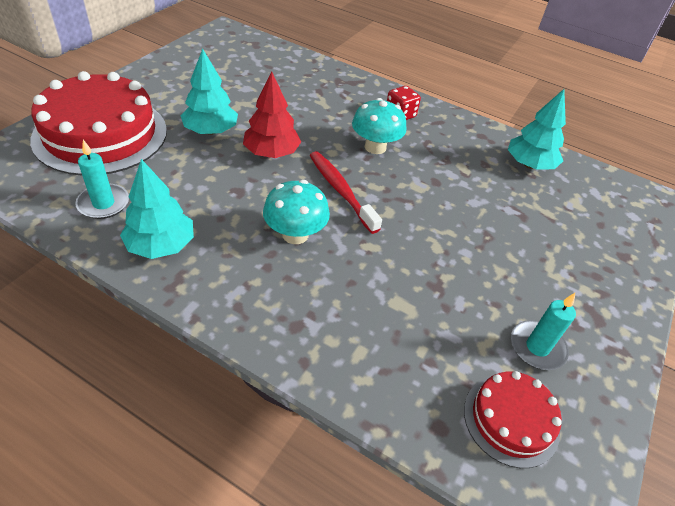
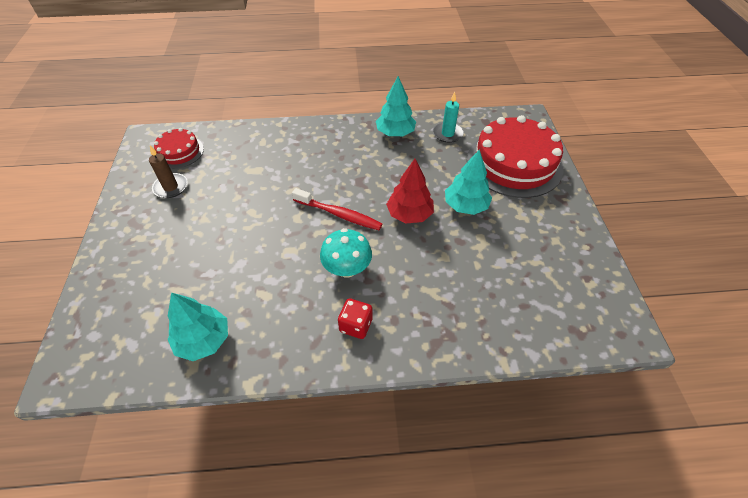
camera: 150 degrees right, 5 degrees up
turquoise mushroom [263,180,330,244] -> none
turquoise candle [511,293,576,370] -> brown candle [149,146,188,198]

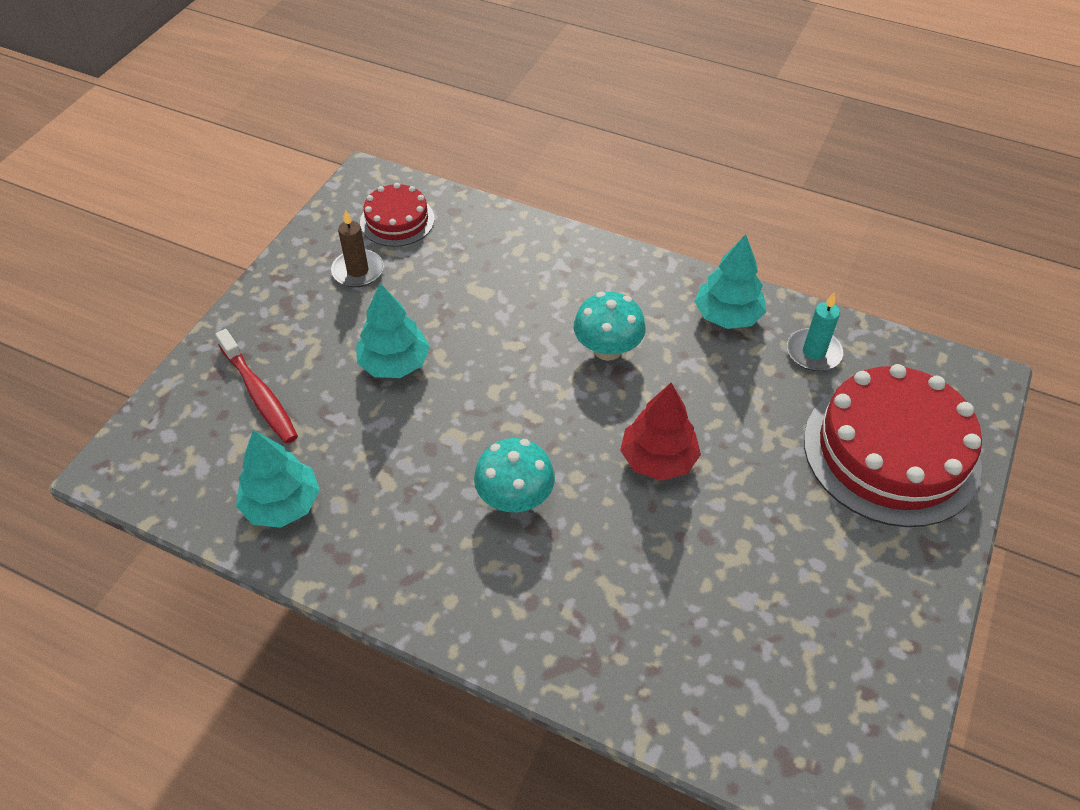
camera: 30 degrees right, 0 degrees up
red toothbrush [292,188,382,230] -> red toothbrush moved to [215,329,298,444]
red dice [338,299,373,339] -> none
turquoise tree [445,149,492,215] -> turquoise tree moved to [356,283,430,378]
none -> turquoise mushroom [574,292,646,361]

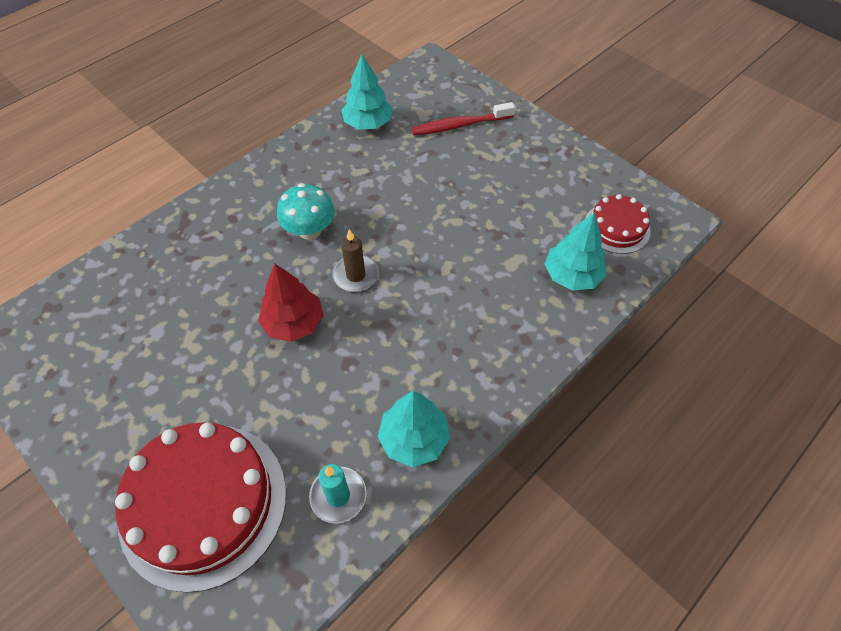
camera: 110 degrees right, 5 degrees up
brown candle [331,209,383,287] -> brown candle moved to [332,229,379,292]
turquoise tree [356,283,430,378] -> turquoise tree moved to [545,213,607,291]
turquoise mushroom [574,292,646,361] -> none

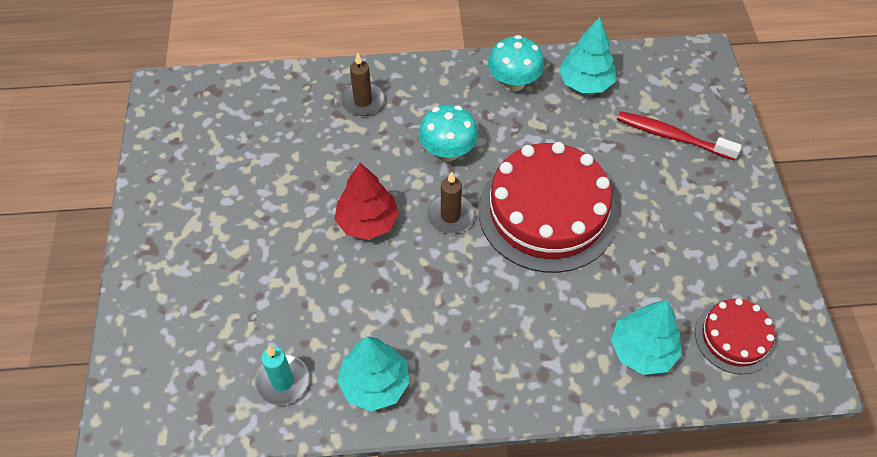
camera: 40 degrees right, 0 degrees up
red cake [115,422,286,593] -> red cake moved to [478,142,618,273]
none -> brown candle [341,53,385,116]
none -> turquoise mushroom [488,35,544,91]

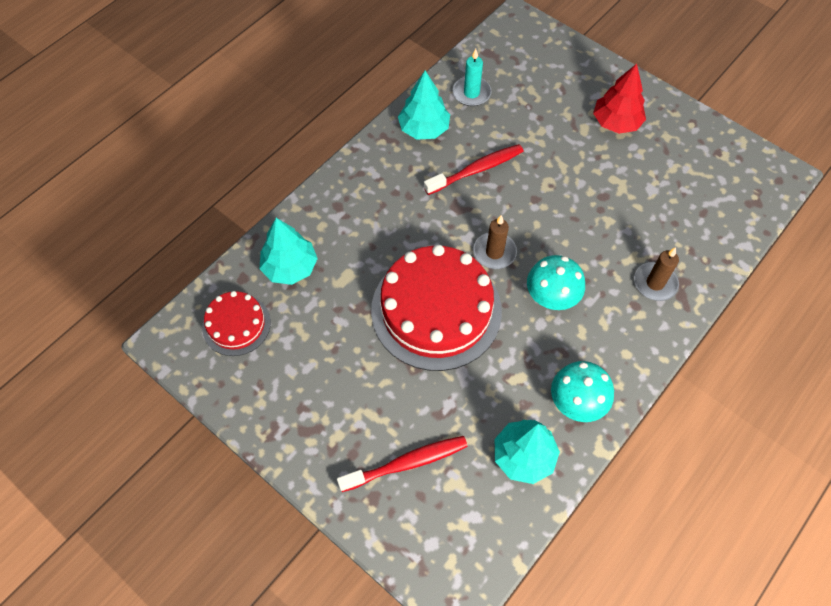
camera: 135 degrees right, 5 degrees up
red tree [335,163,399,240] -> red tree moved to [593,64,646,134]
none -> red toothbrush [424,144,524,195]

